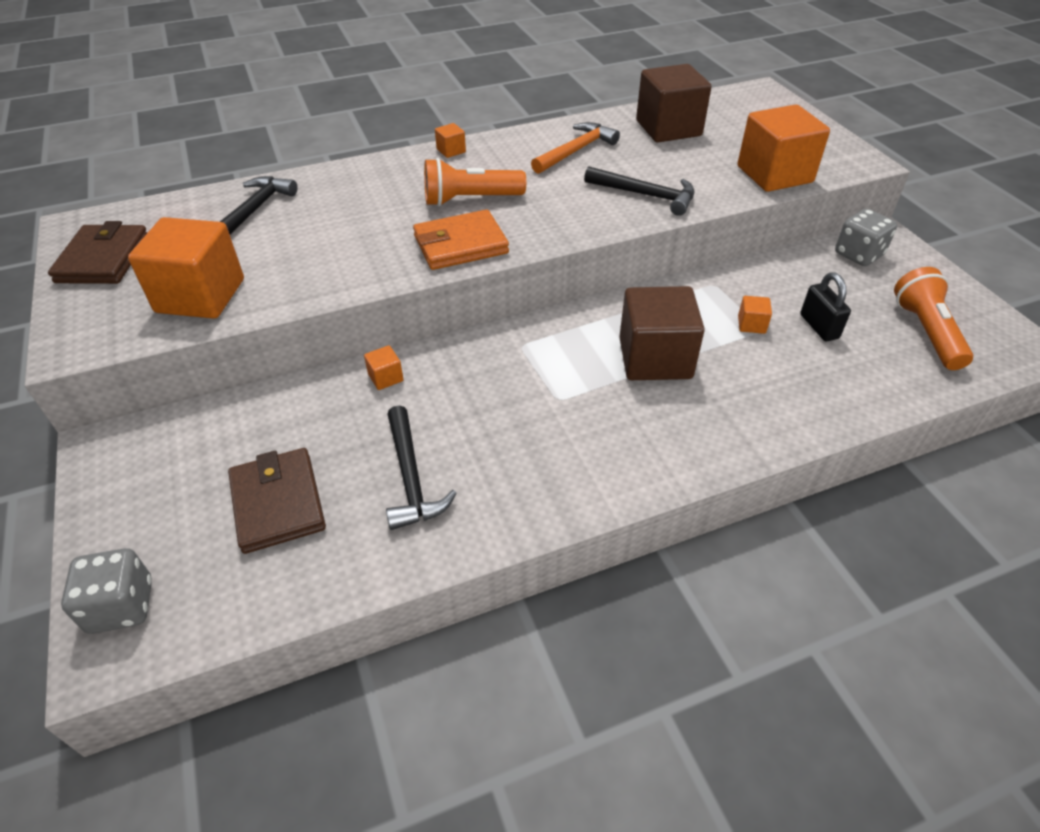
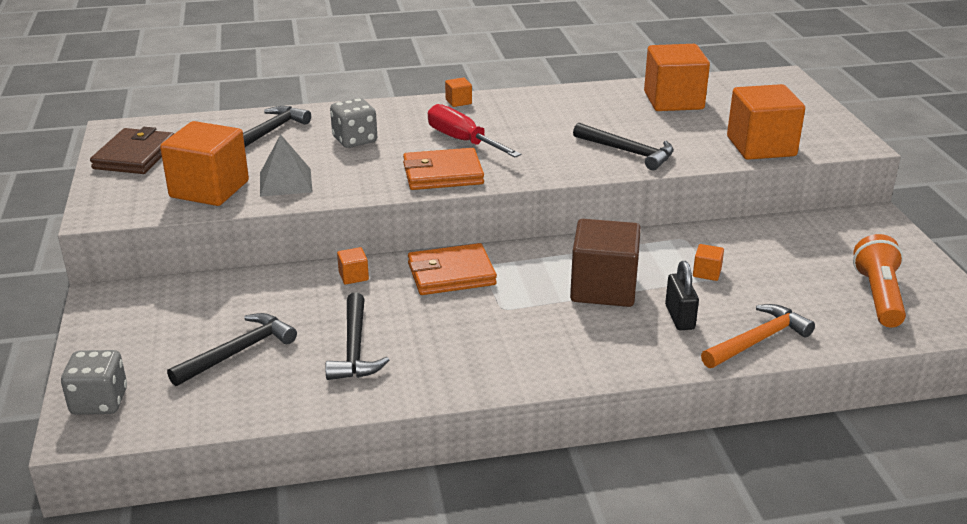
camera: 10 degrees right, 15 degrees down
brown wallet [228,448,326,554] -> black hammer [167,313,297,386]
orange flashlight [424,158,526,206] -> red screwdriver [428,104,521,158]
orange hammer [531,122,620,174] -> orange hammer moved to [701,304,815,368]
brown cube [636,64,711,142] -> orange cube [644,44,710,111]
black padlock [800,272,851,341] -> black padlock moved to [665,261,699,330]
grey dice [835,209,897,266] -> grey dice moved to [330,98,377,148]
none -> grey pyramid [260,134,312,197]
none -> orange wallet [408,243,497,295]

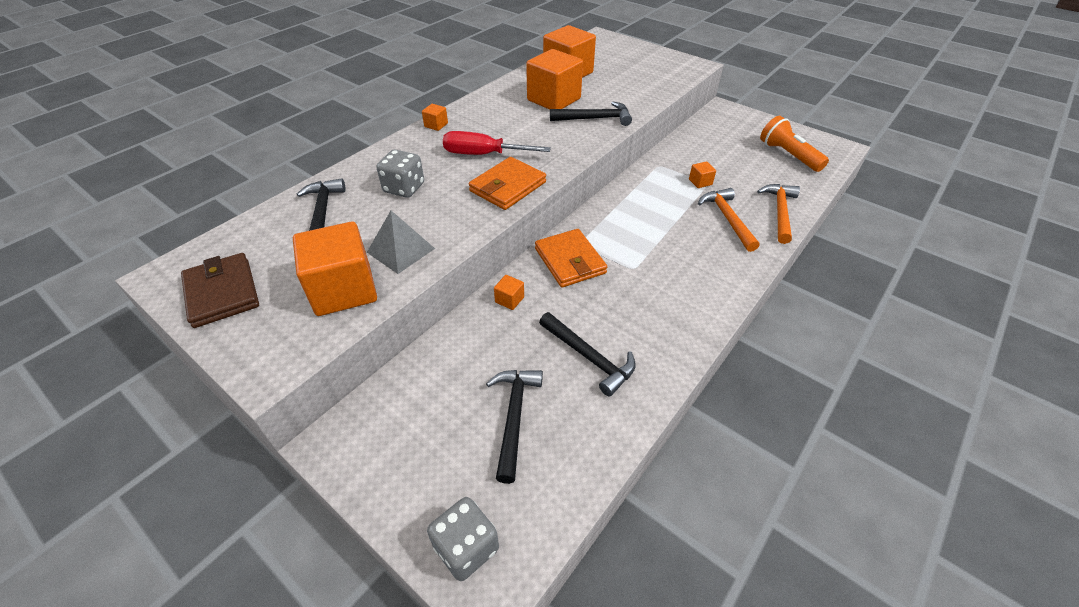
camera: 40 degrees left, 15 degrees up
orange wallet [408,243,497,295] -> orange wallet turned 60 degrees counterclockwise [535,229,607,287]
brown cube [570,219,641,307] -> none
black padlock [665,261,699,330] -> orange hammer [698,188,760,252]
orange cube [727,84,805,160] -> orange cube moved to [526,49,583,110]

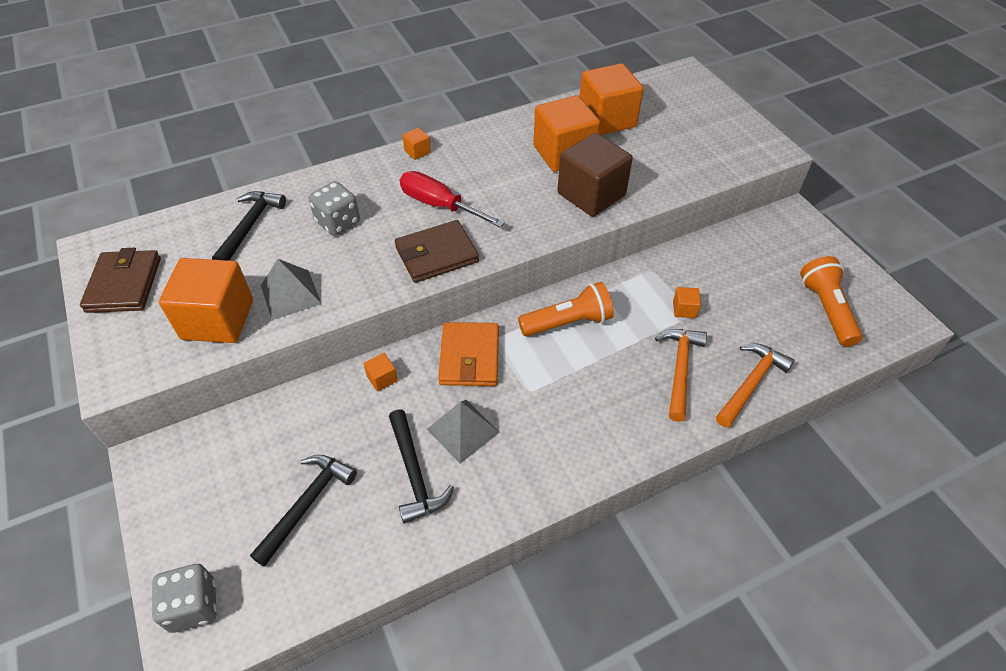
camera: 25 degrees right, 5 degrees up
orange wallet [469,157,546,210] -> brown wallet [395,220,479,283]
black hammer [550,102,632,126] -> brown cube [557,133,633,217]
none -> grey pyramid [427,400,500,464]
none -> orange flashlight [518,282,614,336]

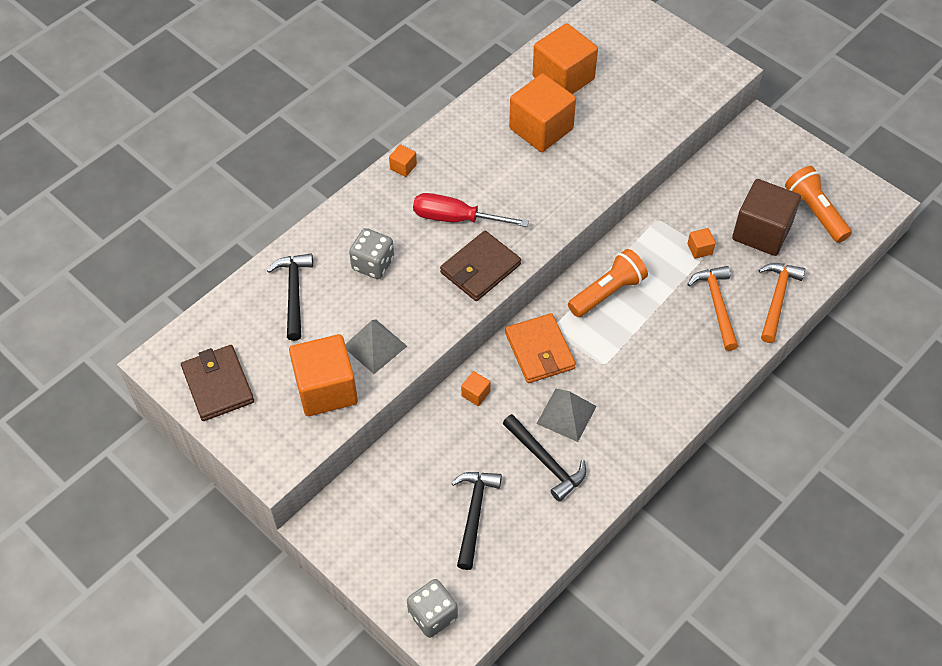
camera: 20 degrees left, 5 degrees up
brown cube [557,133,633,217] -> brown cube moved to [732,179,801,256]

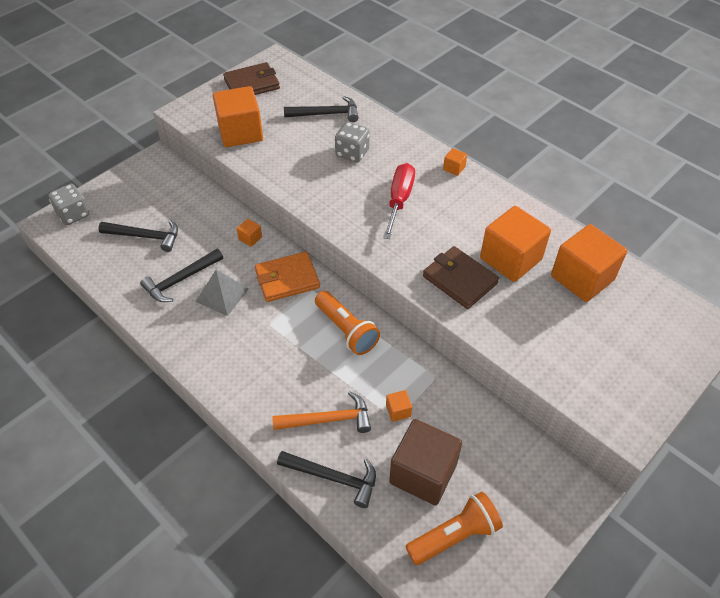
camera: 90 degrees right, 5 degrees down
grey pyramid [345,319,407,374] -> none
brown wallet [440,231,521,301] -> brown wallet moved to [423,246,499,309]
orange hammer [759,263,805,343] -> black hammer [277,451,376,508]

